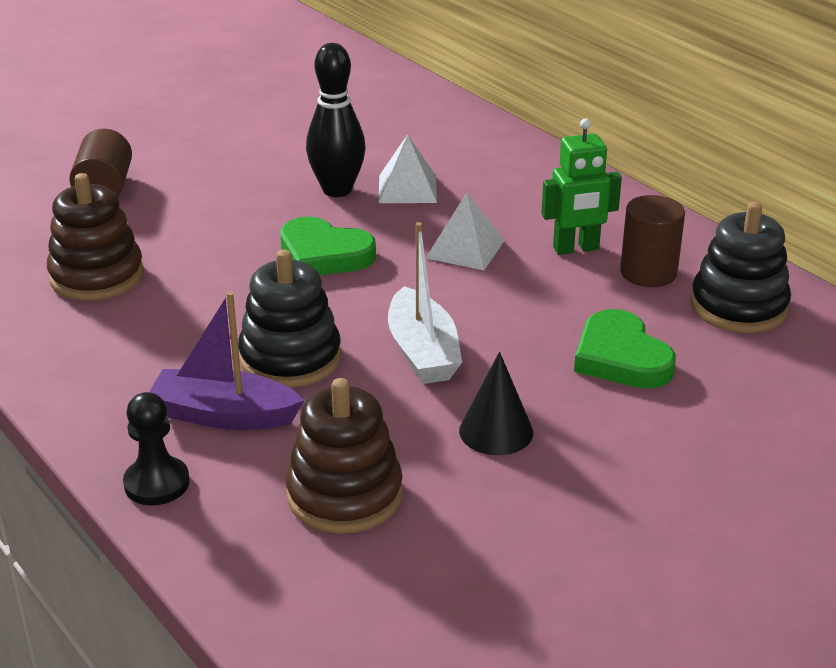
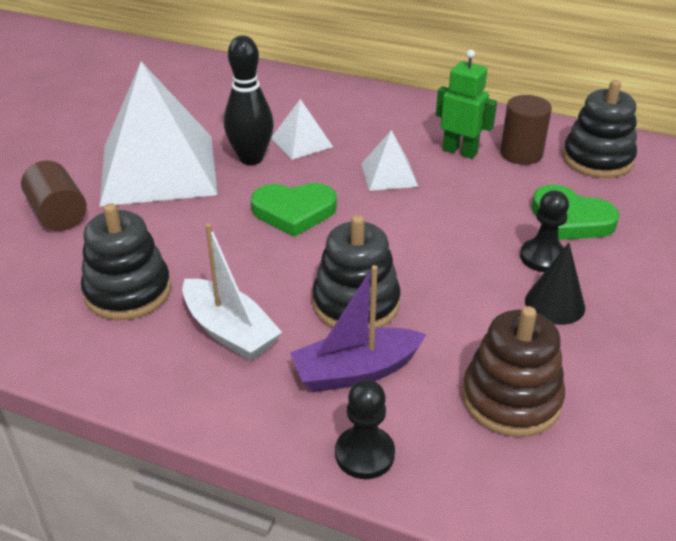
camera: 30 degrees left, 5 degrees up
brown stacking toy [47,173,144,301] -> black stacking toy [81,203,171,320]
white boat [388,222,462,384] -> white boat moved to [182,223,282,361]
green robot [541,118,622,255] -> green robot turned 105 degrees counterclockwise [436,50,497,159]
none -> white pyramid [99,62,218,207]
none -> black pawn [520,190,569,272]

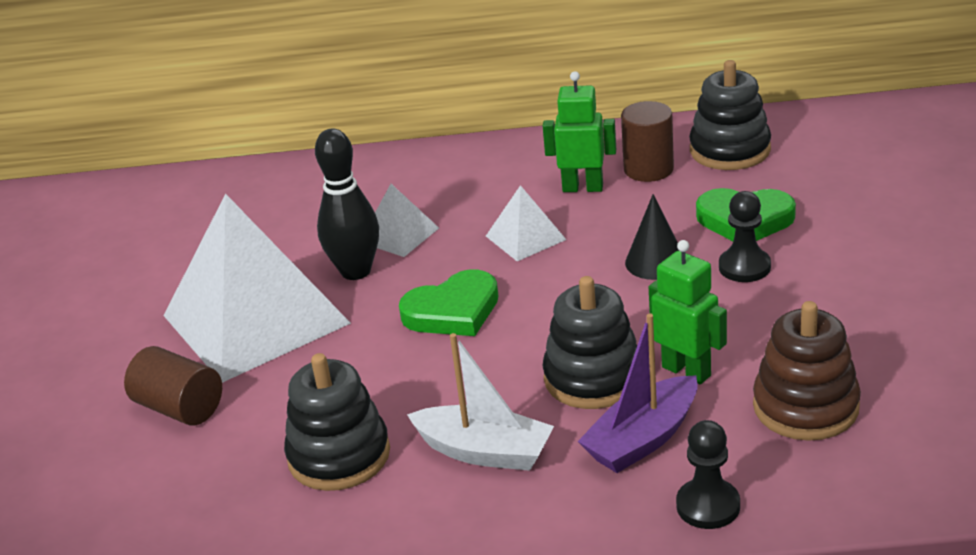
camera: 20 degrees left, 5 degrees down
black cone [525,243,585,325] -> black cone moved to [625,194,679,280]
none -> green robot [649,240,727,385]

